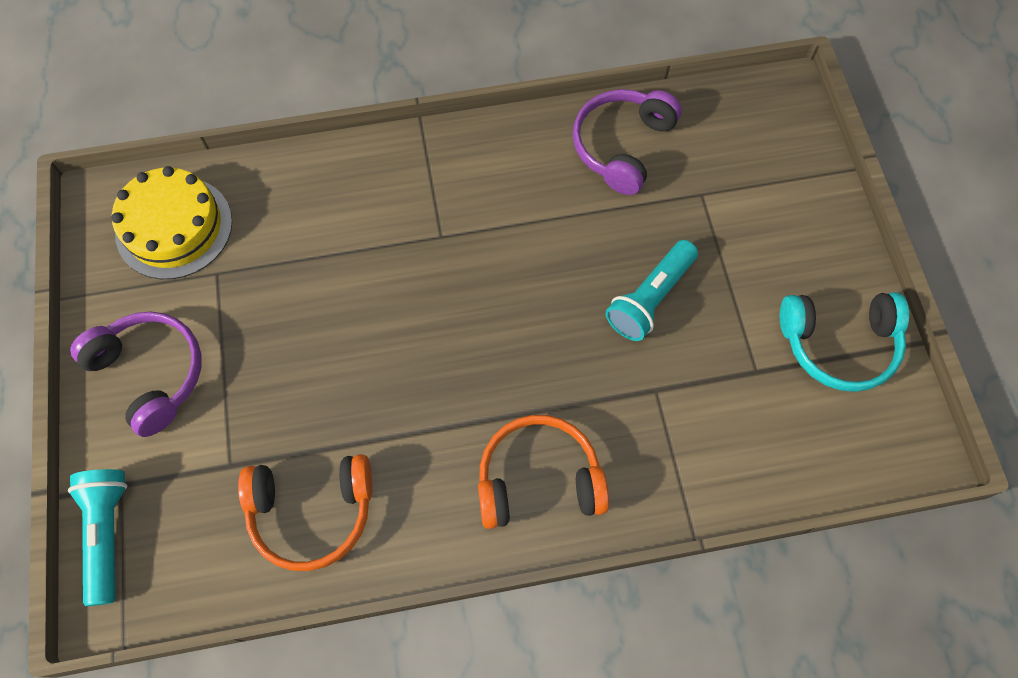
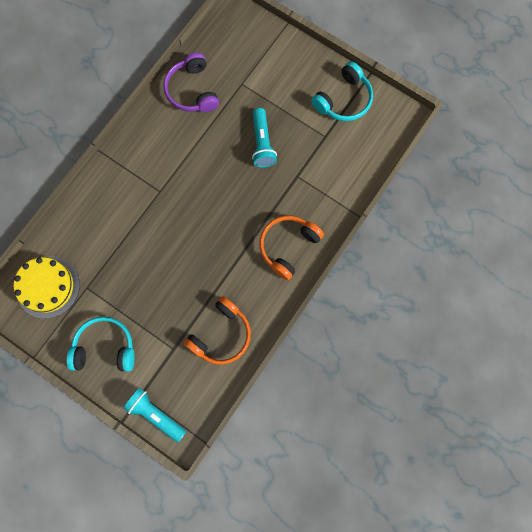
camera: 45 degrees left, 10 degrees up
purple headphones [70,311,202,437] -> turquoise headphones [67,317,135,372]

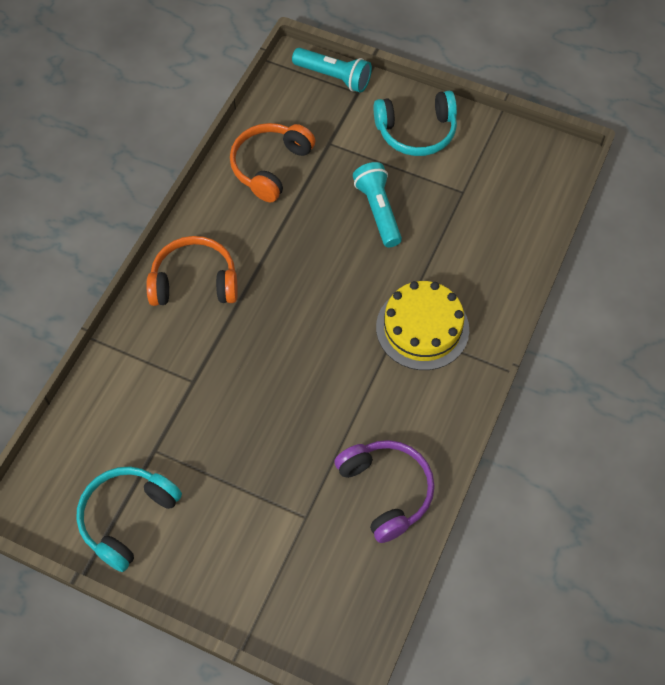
camera: 170 degrees right, 15 degrees down
yellow cake [14,256,80,319] -> yellow cake moved to [376,281,469,370]
turquoise flashlight [252,108,277,167] -> turquoise flashlight moved to [353,162,402,247]
orange headphones [259,216,324,280] -> orange headphones turned 120 degrees counterclockwise [146,236,238,306]

